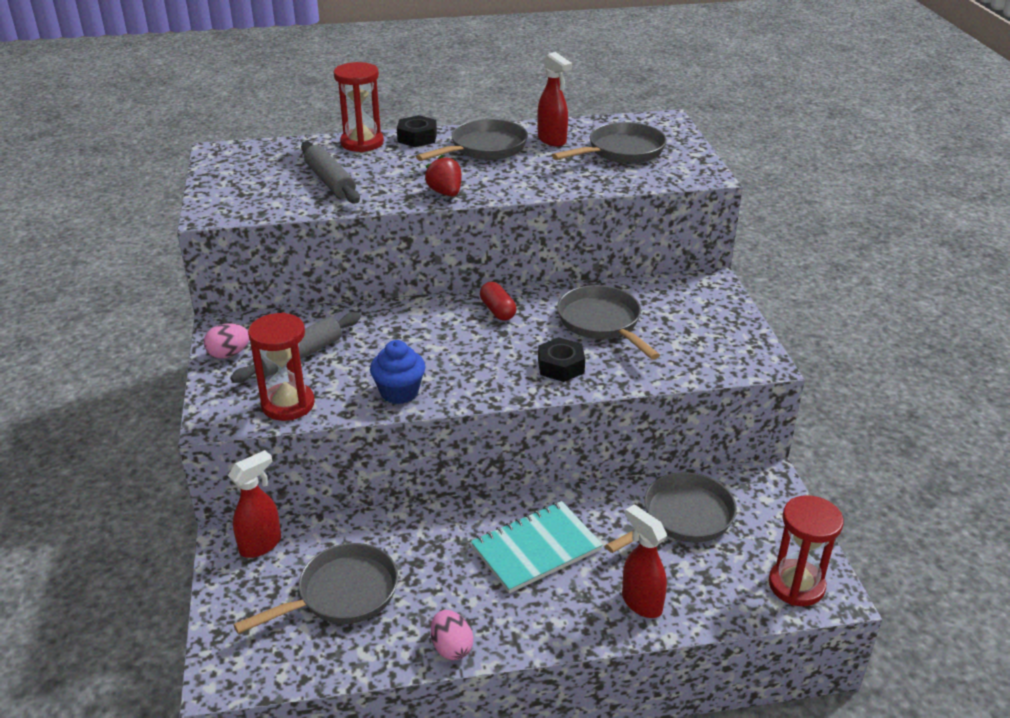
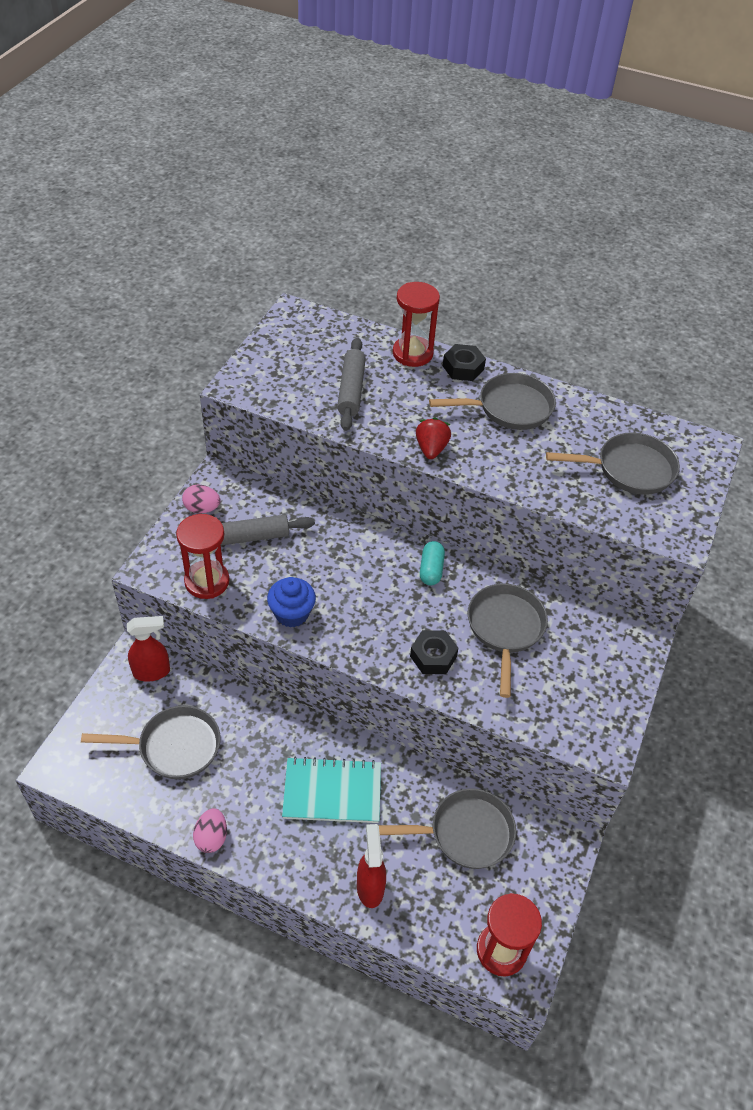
camera: 30 degrees right, 15 degrees up
red capsule [480,282,516,321] -> turquoise capsule [420,541,445,585]
red spray bottle [537,52,572,146] -> none

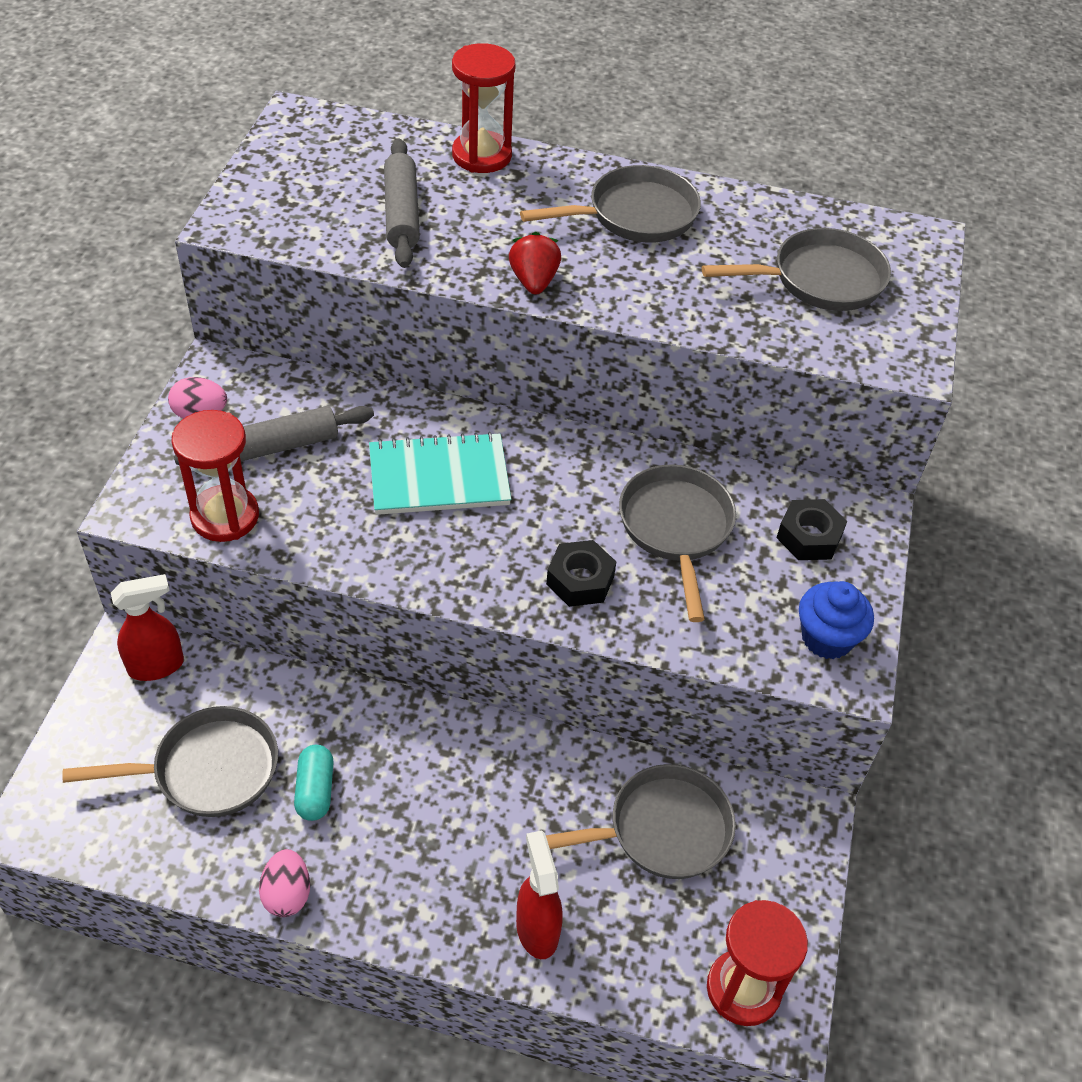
camera: 10 degrees left, 0 degrees up
blue cupcake [267,577,316,627] -> blue cupcake moved to [799,581,874,659]
turquoise notebook [282,756,381,823] -> turquoise notebook moved to [369,432,511,515]
turquoise capsule [420,541,445,585] -> turquoise capsule moved to [294,745,334,821]
black nut [443,344,486,381] -> black nut moved to [777,499,847,560]

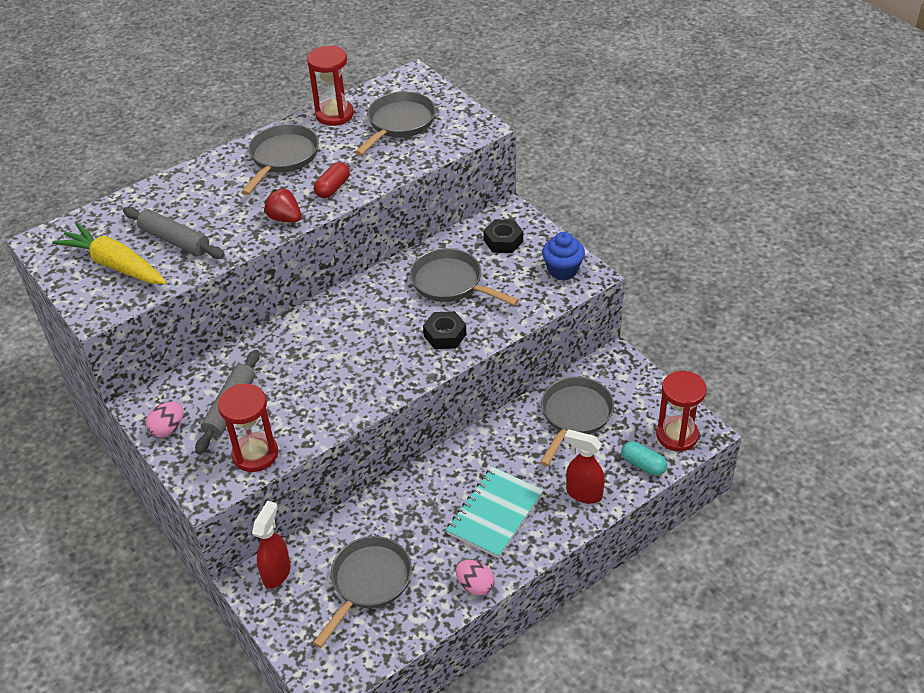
camera: 45 degrees left, 5 degrees down
turquoise capsule [294,745,334,821] -> turquoise capsule moved to [621,441,667,476]
turquoise notebook [369,432,511,515] -> turquoise notebook moved to [446,467,543,558]
red hourglass [452,43,515,173] -> red hourglass moved to [307,46,354,126]
none -> yellow carrot [52,223,166,284]
none -> red capsule [314,162,350,198]

